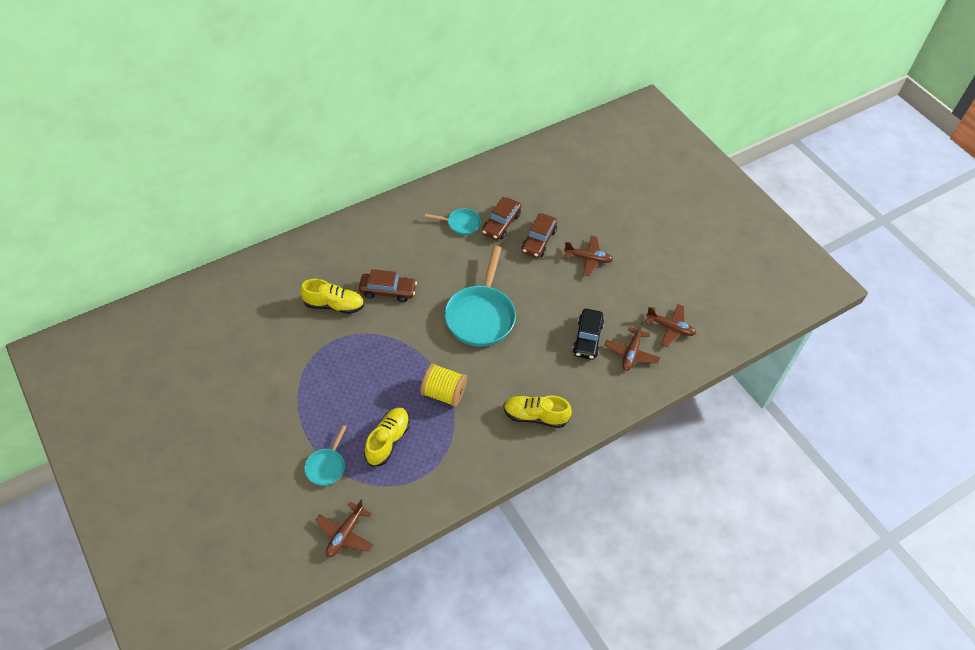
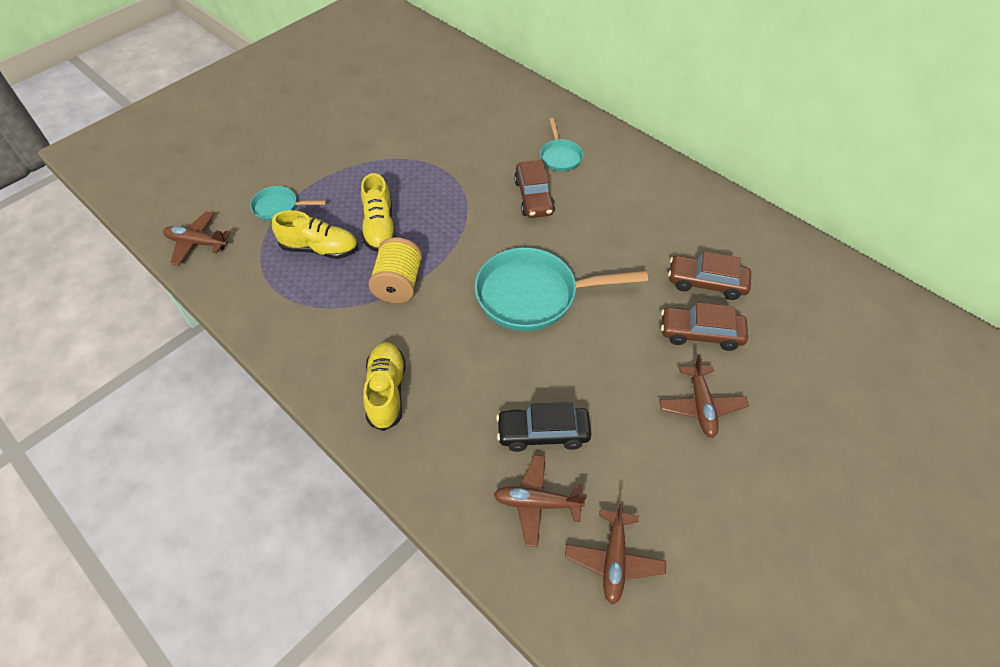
camera: 80 degrees right, 0 degrees up
yellow shoe [300,279,364,314] -> yellow shoe moved to [361,173,396,252]
turquoise pan [425,208,481,235] -> turquoise pan moved to [540,118,583,171]

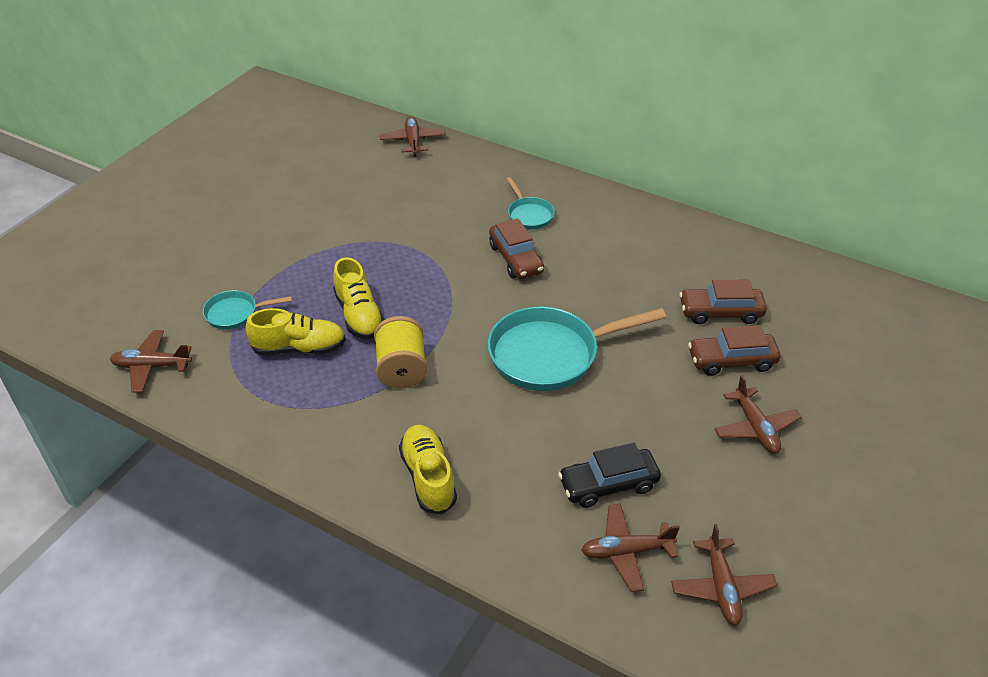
camera: 15 degrees left, 10 degrees down
none -> brown plane [380,116,446,157]

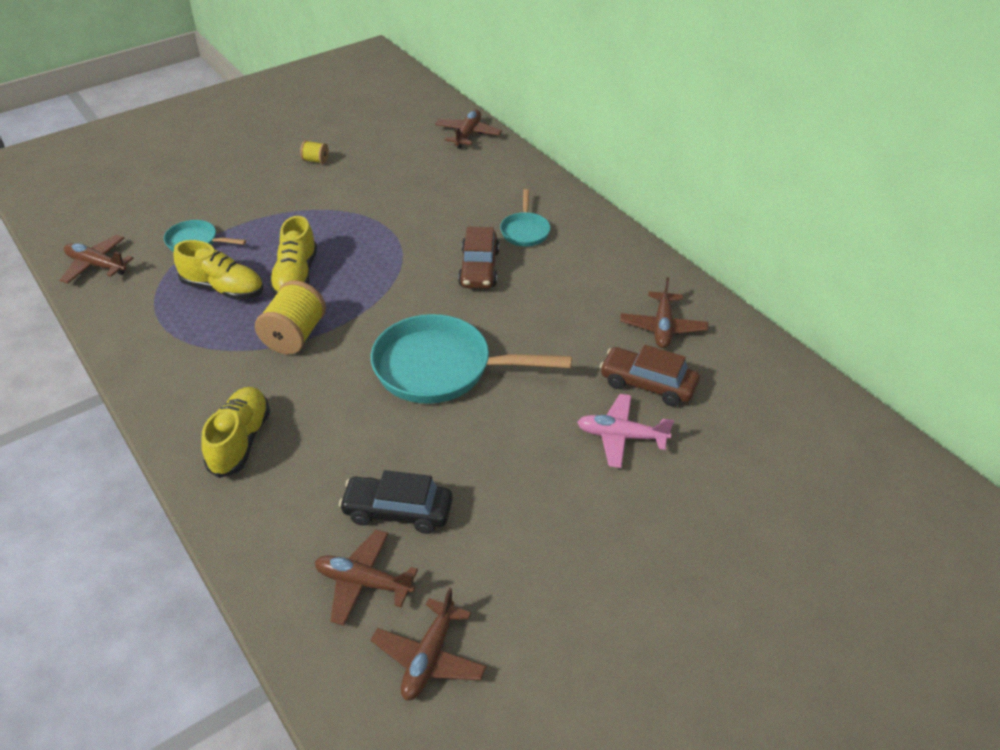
camera: 25 degrees right, 0 degrees up
brown car [688,325,781,376] -> pink plane [577,394,674,468]
brown plane [715,375,802,454] -> brown plane moved to [620,277,708,348]
none -> yellow spool [300,140,329,164]

